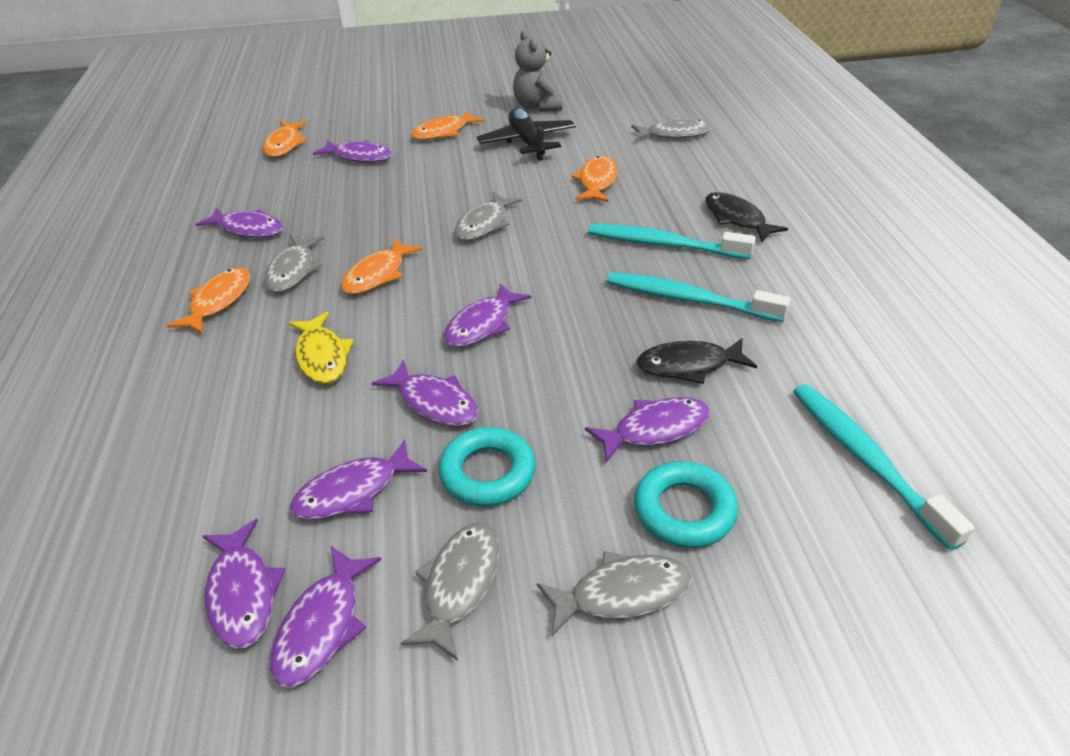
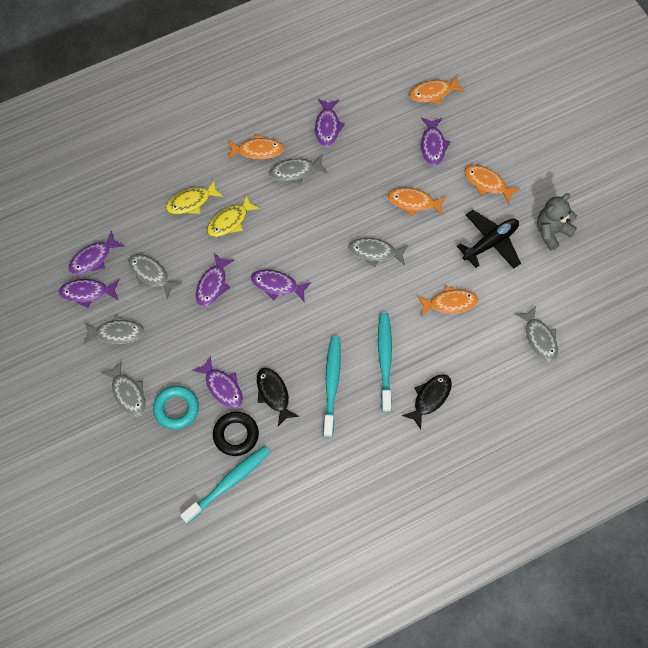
camera: 70 degrees right, 25 degrees up
purple fish [290,439,427,520] -> grey fish [129,254,182,299]
orange fish [341,238,423,294] -> orange fish moved to [388,188,447,216]
turquoise ring [439,427,536,506] -> none
none -> yellow fish [166,179,224,215]
none -> black ring [213,412,259,456]

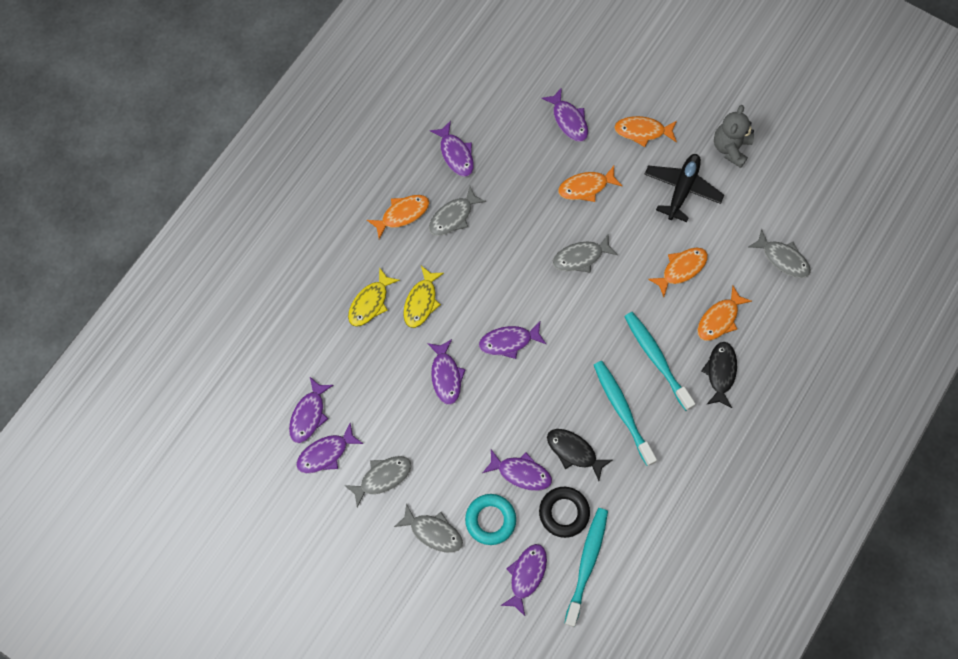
camera: 30 degrees left, 5 degrees up
grey fish [129,254,182,299] -> none
orange fish [409,75,465,104] -> orange fish moved to [697,285,752,341]
none -> purple fish [500,544,547,616]

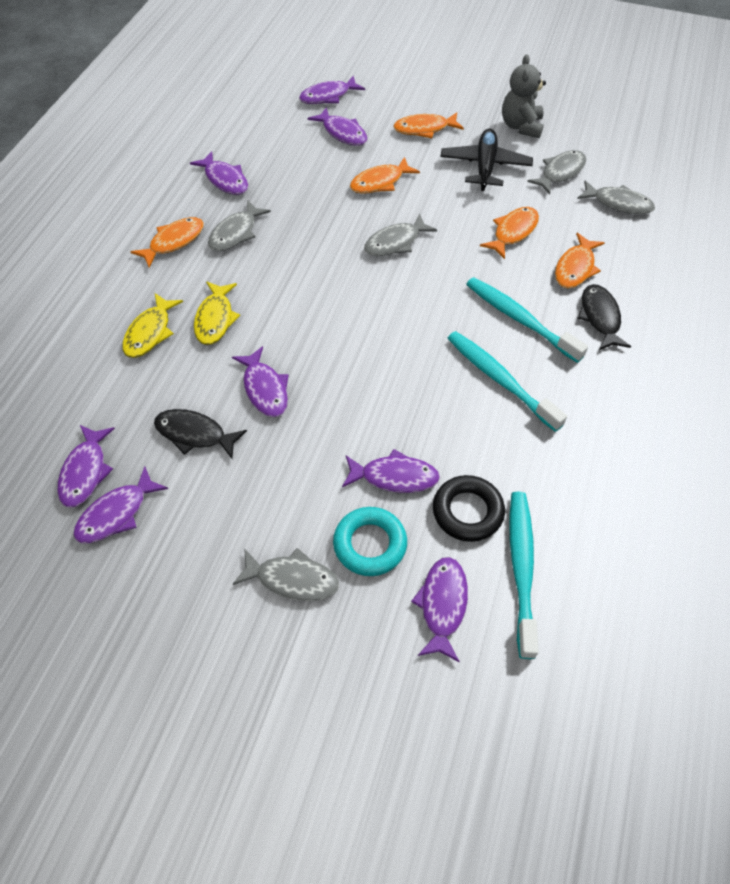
camera: 15 degrees left, 15 degrees down
grey fish [344,456,412,508] -> grey fish moved to [527,150,586,195]
purple fish [479,322,546,359] -> purple fish moved to [299,75,365,104]
black fish [547,429,612,481] -> black fish moved to [154,409,247,459]

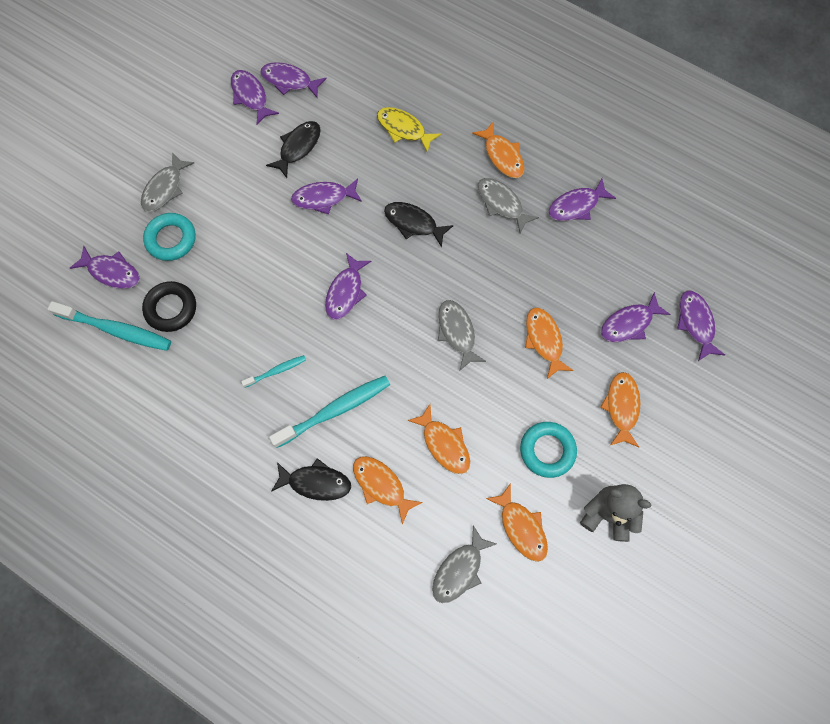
camera: 105 degrees right, 15 degrees up
yellow fish [194,281,240,345] -> none
purple fish [342,449,440,493] -> purple fish moved to [325,253,371,320]
black plane [440,129,533,191] -> turquoise ring [520,422,577,478]
turquoise toothbrush [447,331,567,432] -> turquoise toothbrush [241,355,306,388], size x0.52
grey fish [527,150,586,195] -> orange fish [486,483,548,562]
none -> black fish [384,202,454,247]

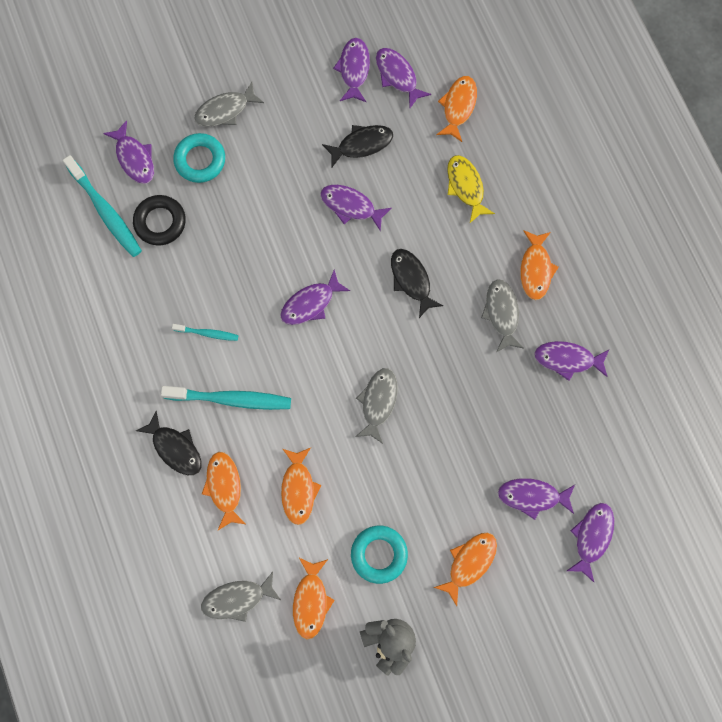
camera: 35 degrees right, 5 degrees up
orange fish [525,308,574,379] -> orange fish moved to [436,76,477,142]

